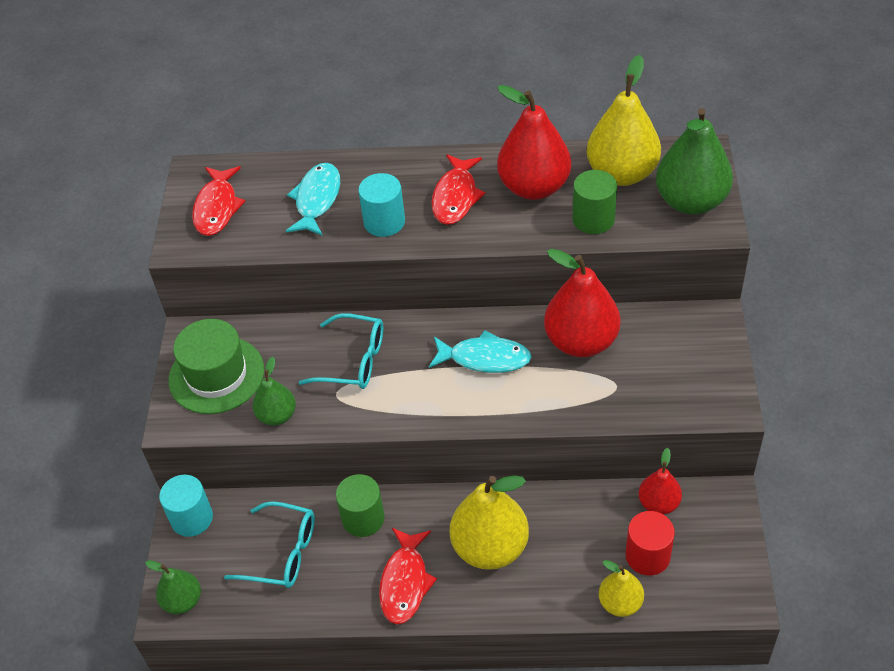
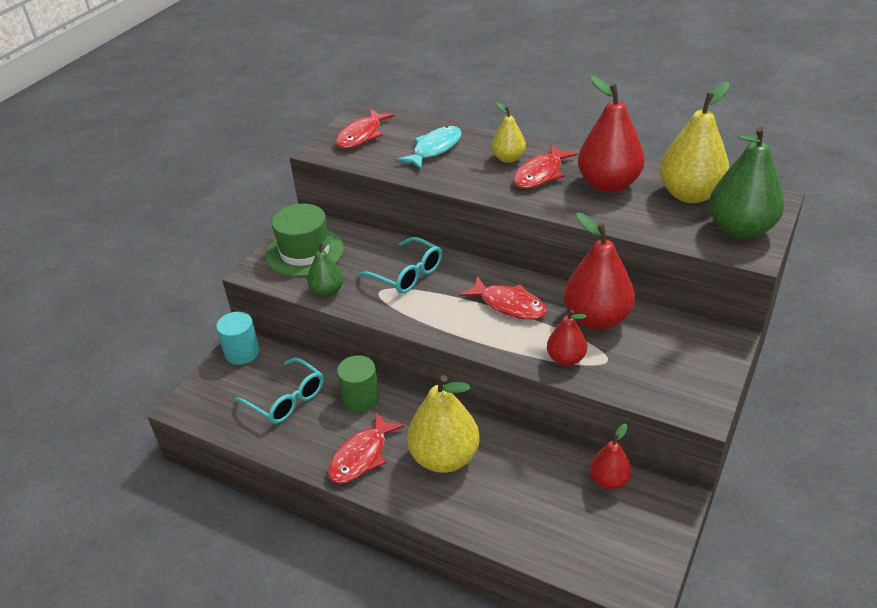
camera: 25 degrees right, 10 degrees down
green pear [145,560,201,614] -> none
turquoise cylinder [358,173,405,237] -> none
turquoise fish [429,330,532,373] -> red fish [460,276,547,320]
green cylinder [573,170,617,234] -> none
yellow pear [599,560,644,617] -> yellow pear moved to [492,102,526,163]
red cylinder [625,511,675,576] -> none
none -> red pear [547,310,587,366]

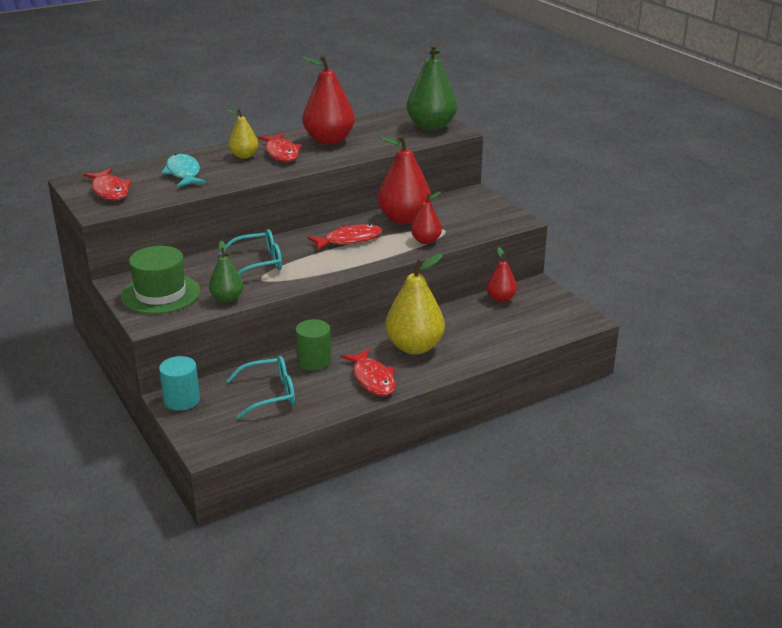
camera: 60 degrees left, 10 degrees down
yellow pear [660,82,730,203] -> none

